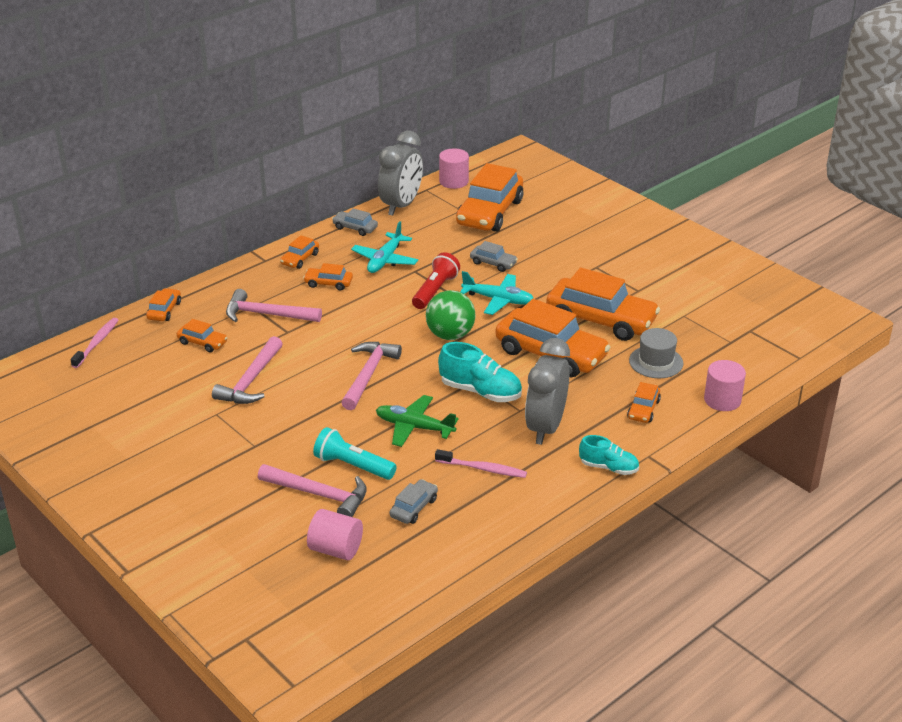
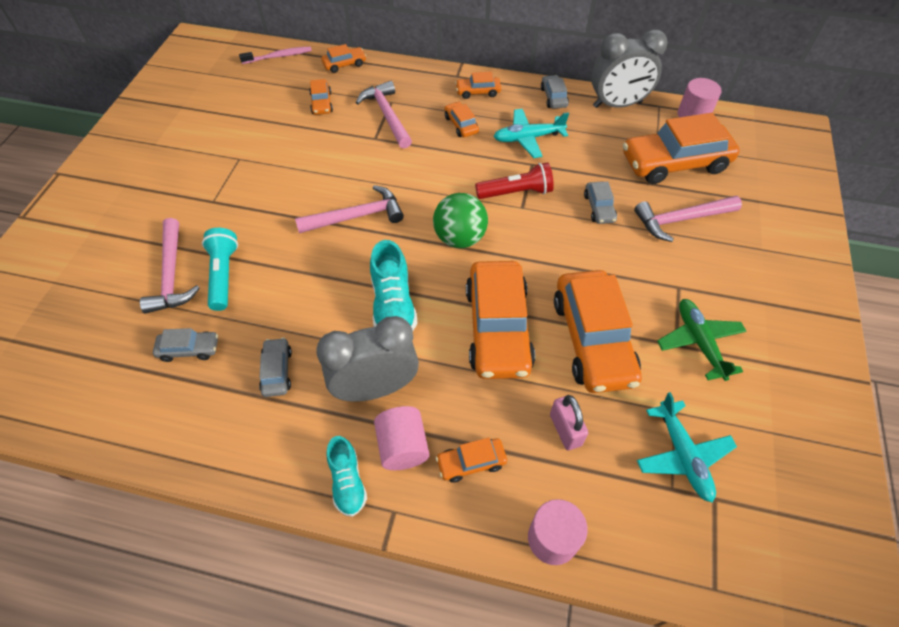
camera: 55 degrees right, 20 degrees up
pink hammer [212,336,283,404] -> pink hammer moved to [634,196,742,242]
pink cylinder [307,509,363,560] -> pink cylinder moved to [374,406,429,470]
green plane [376,395,459,447] -> green plane moved to [657,299,746,381]
pink toothbrush [435,449,527,478] -> grey car [259,338,292,397]
turquoise plane [460,271,534,315] -> turquoise plane moved to [637,392,737,502]
grey hat [629,328,683,378] -> pink padlock [550,395,588,450]

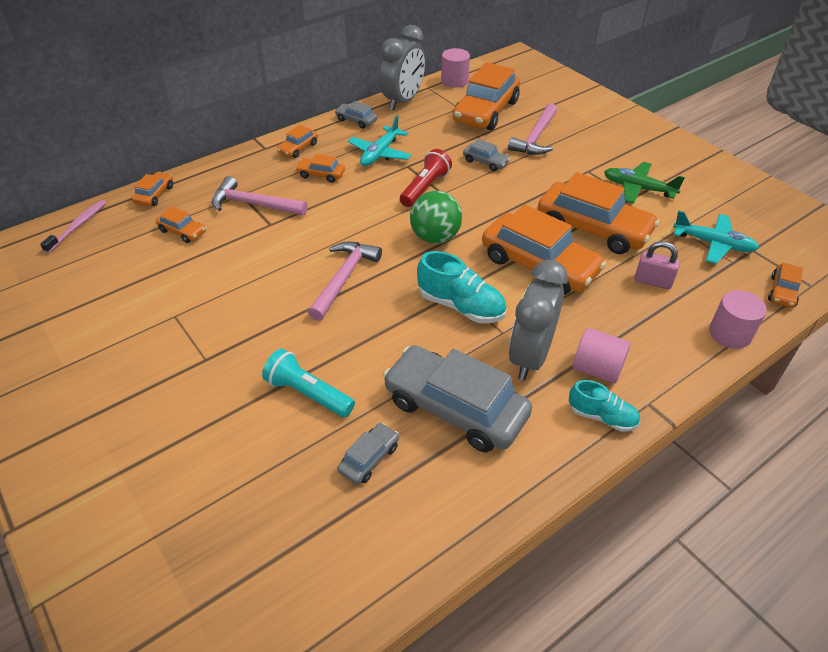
camera: 50 degrees left, 10 degrees down
pink hammer [140,218,200,314] -> none
grey car [259,338,292,397] -> grey car [383,345,532,452], size x2.20
orange car [436,437,507,483] -> orange car moved to [768,263,803,308]

